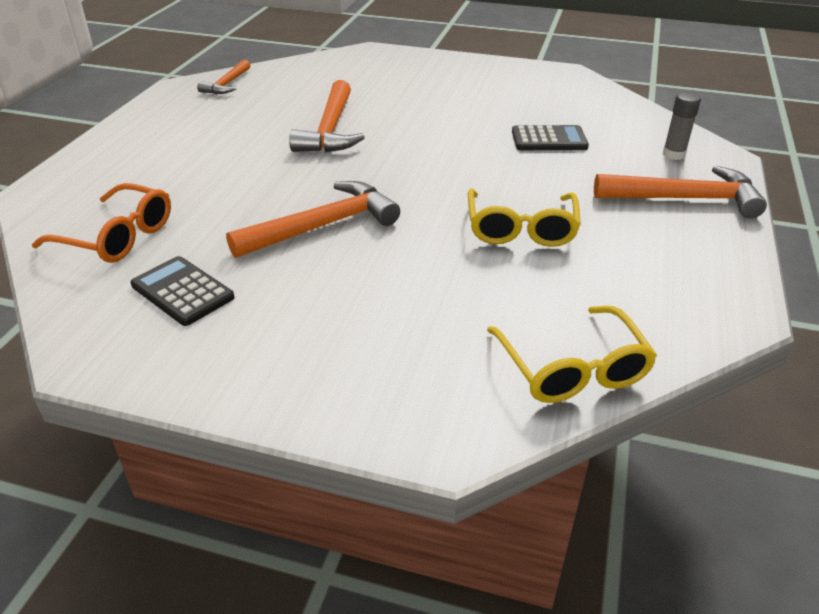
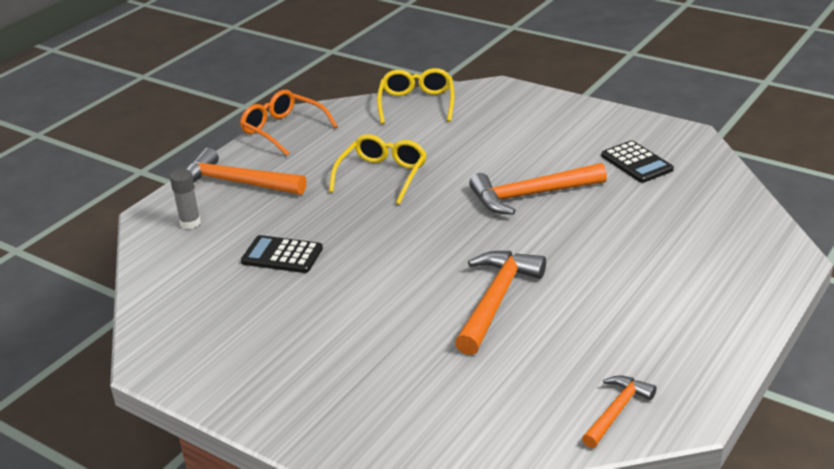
camera: 160 degrees left, 5 degrees down
orange glasses [32,183,171,263] -> orange glasses moved to [240,90,338,156]

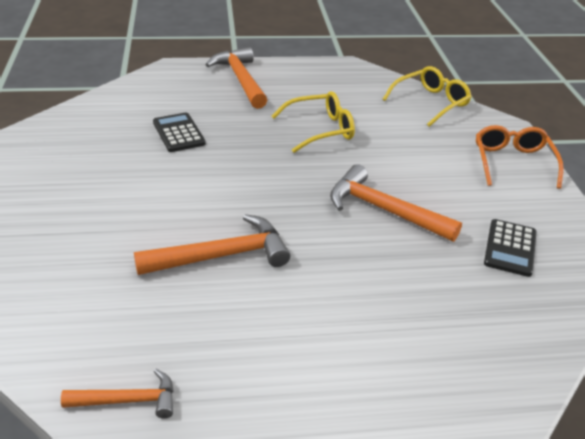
camera: 45 degrees right, 5 degrees up
grey glue stick [170,169,201,229] -> none
orange glasses [240,90,338,156] -> orange glasses moved to [476,125,564,189]

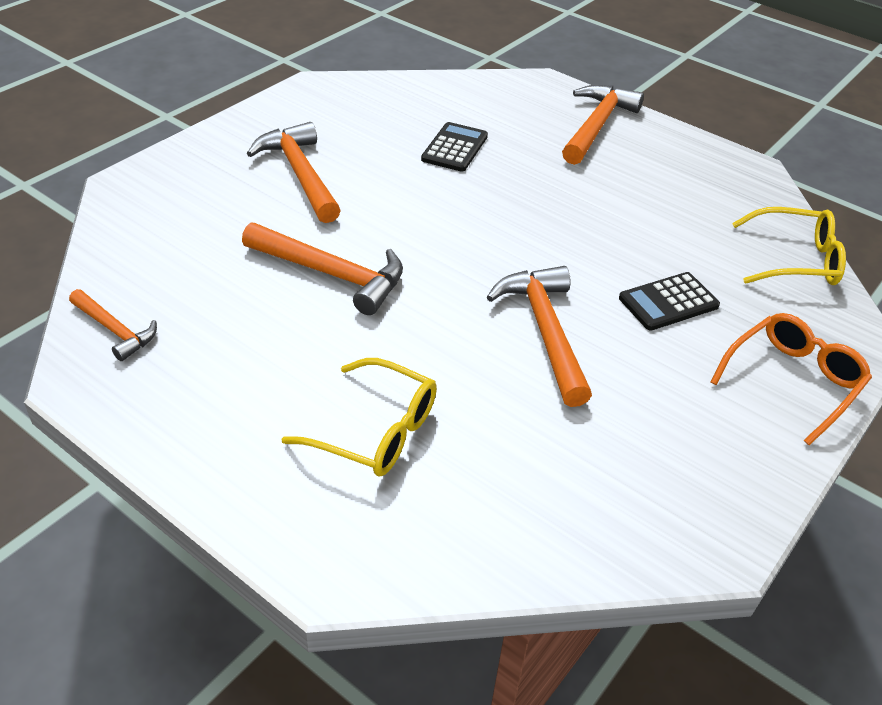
camera: 45 degrees right, 5 degrees up
yellow glasses [272,91,355,153] -> yellow glasses moved to [282,358,437,477]
black calculator [484,219,537,277] -> black calculator moved to [619,272,720,331]
none -> orange hammer [247,122,341,223]

